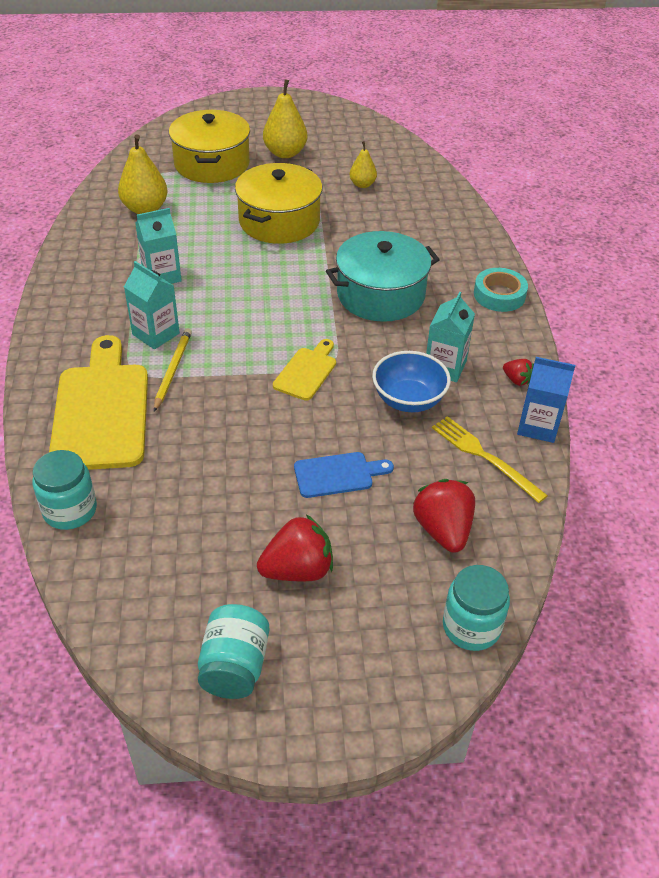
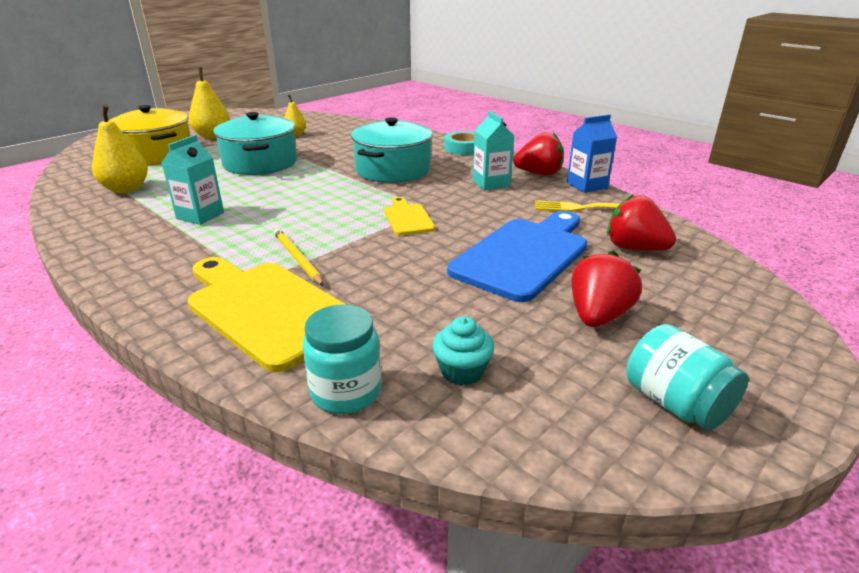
camera: 40 degrees left, 15 degrees down
turquoise carton [124,261,180,349] -> none
yellow pot [235,163,322,244] -> turquoise pot [213,112,297,175]
blue cutting board [294,452,394,498] -> blue cutting board [447,211,587,302], size x1.99
blue bowl [372,351,451,412] -> none
turquoise jar [443,565,510,651] -> none
red strawberry [503,359,534,386] -> red strawberry [513,132,564,175], size x1.95
none -> turquoise cupcake [432,316,494,386]

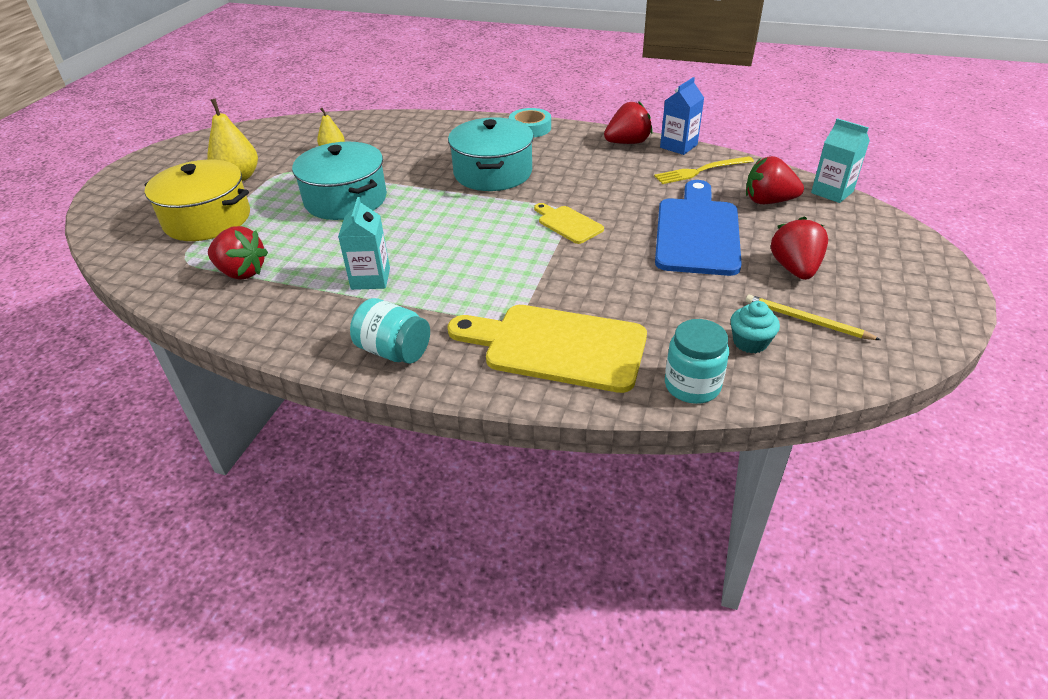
camera: 25 degrees left, 10 degrees up
yellow pear [92,105,148,193] -> red strawberry [208,226,268,280]
yellow pencil [274,229,324,286] -> yellow pencil moved to [745,294,881,340]
turquoise carton [473,111,514,190] -> turquoise carton moved to [811,118,870,203]
turquoise jar [626,324,749,431] -> turquoise jar moved to [350,298,430,364]

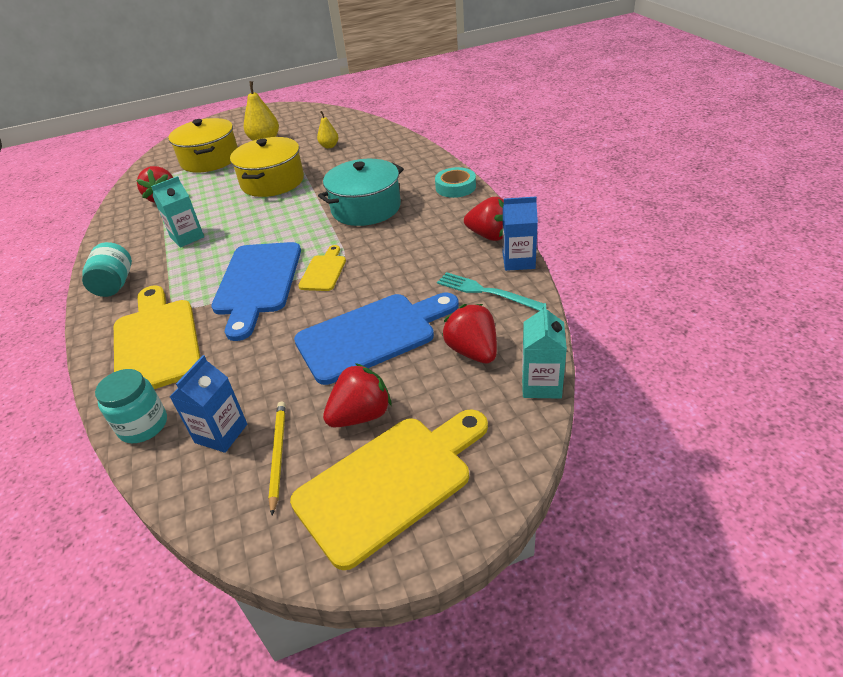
camera: 55 degrees right, 0 degrees up
turquoise pot [292,142,387,220] -> yellow pot [230,137,304,197]
yellow fork [654,156,754,184] -> turquoise fork [437,272,544,311]
turquoise cupcake [731,301,780,354] -> blue carton [170,355,247,453]
none -> blue cutting board [211,242,301,341]
none -> yellow cutting board [290,409,488,570]

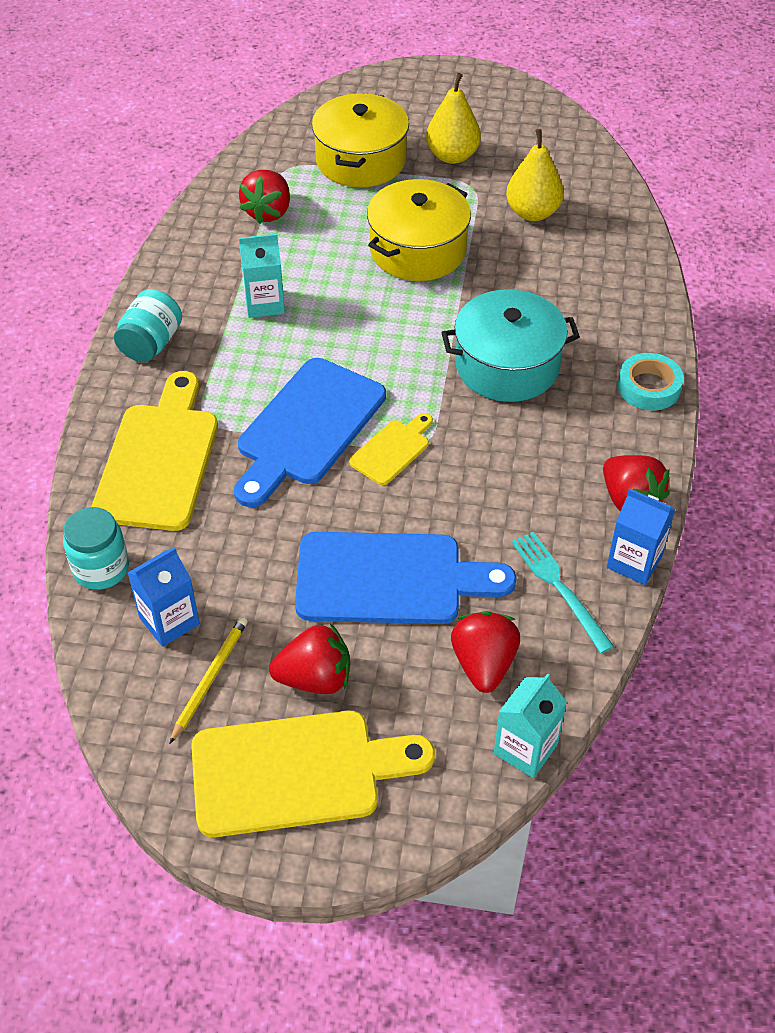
camera: 25 degrees right, 10 degrees up
yellow pear [317,111,339,148] -> yellow pear [506,129,564,221], size x1.68

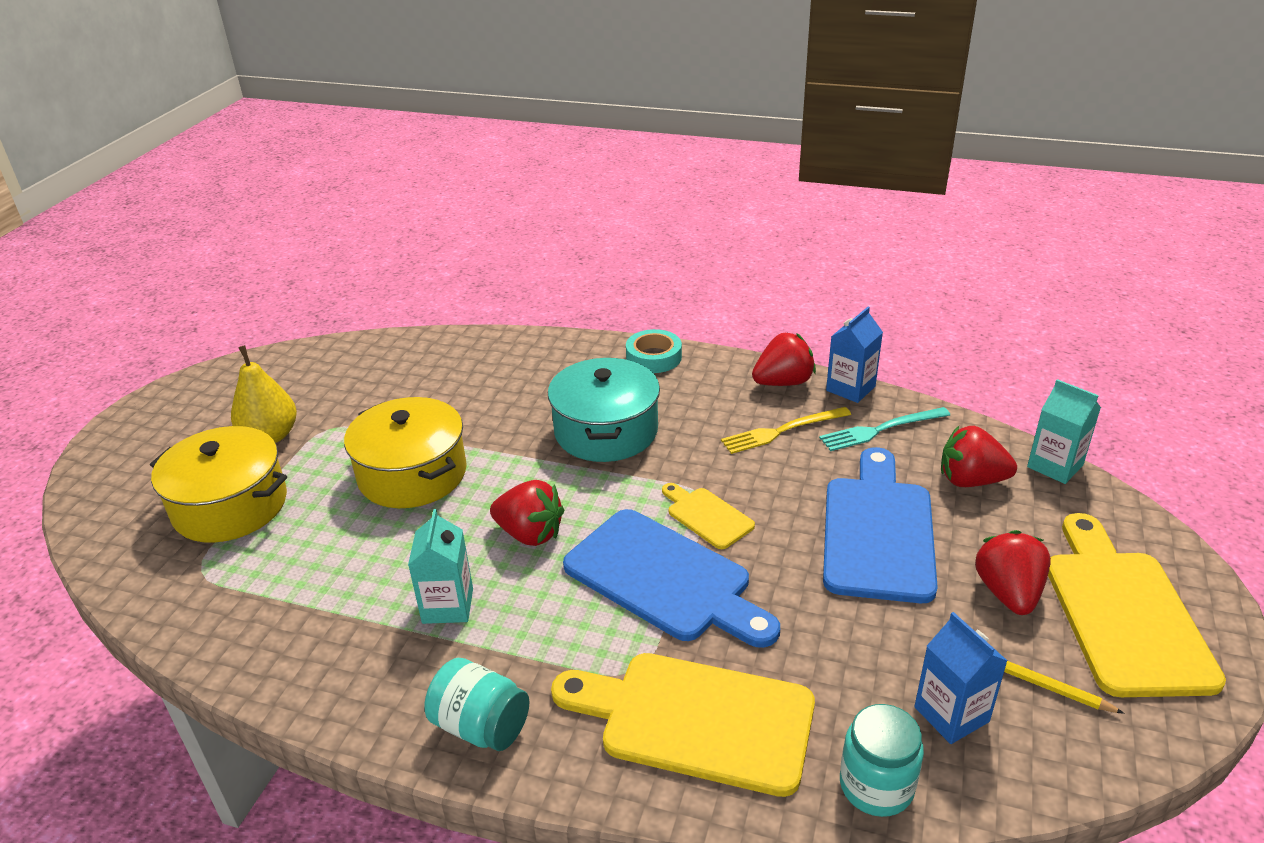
camera: 80 degrees left, 15 degrees down
red strawberry [239,170,290,224] -> red strawberry moved to [490,480,564,546]
yellow pear [506,129,564,221] -> none
none -> yellow fork [721,407,851,454]

